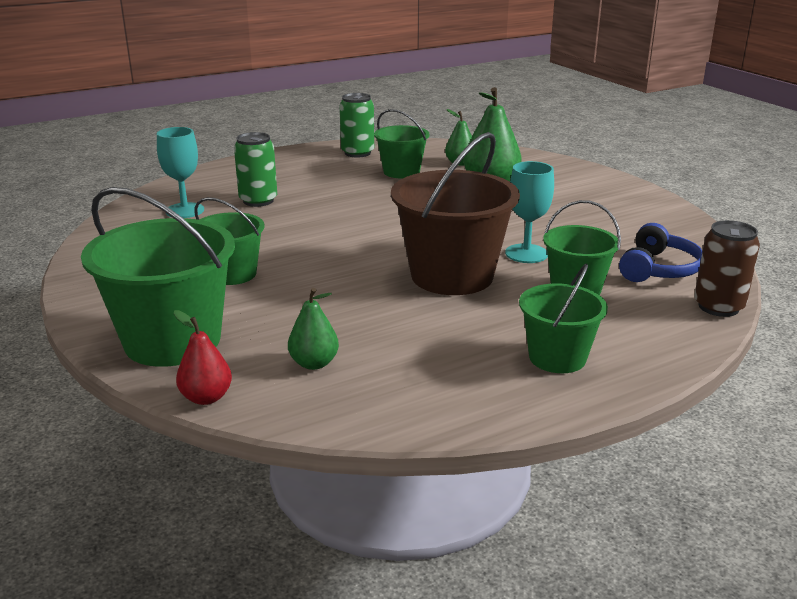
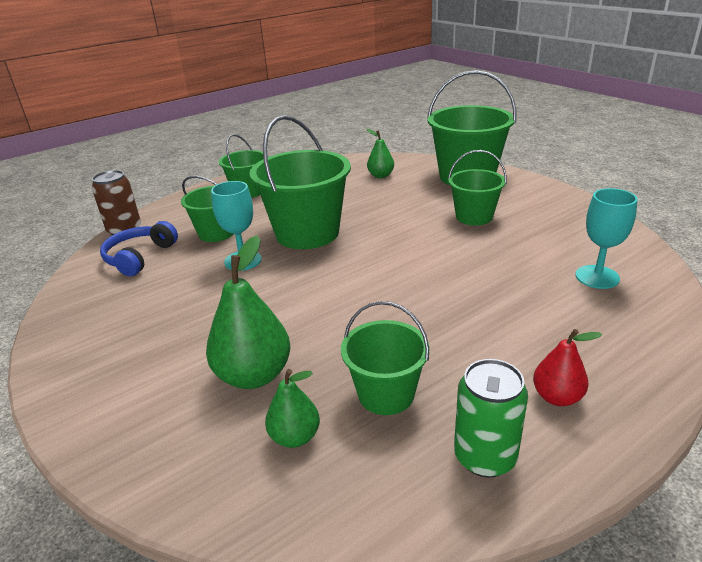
camera: 175 degrees right, 5 degrees up
red pear [174,310,232,405] -> red pear moved to [533,329,602,406]
green can [234,132,277,207] -> none
brown bucket [391,132,520,295] -> green bucket [249,115,351,249]

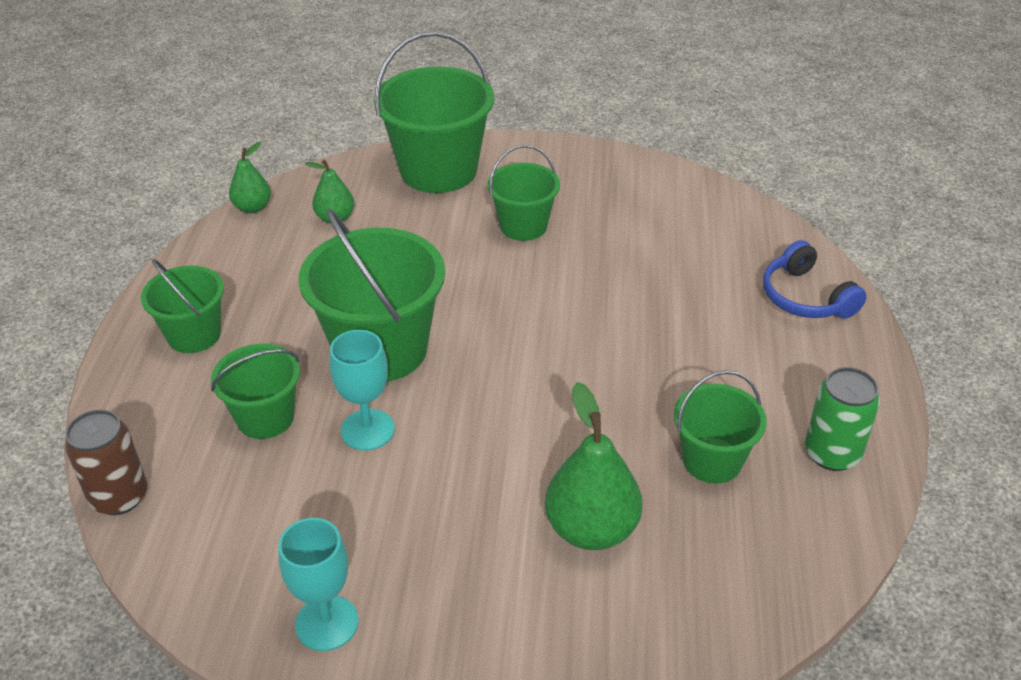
camera: 50 degrees left, 10 degrees up
blue headphones [100,221,178,276] -> blue headphones moved to [763,240,867,319]
green pear [265,369,320,448] -> green pear moved to [229,142,271,213]
red pear [533,329,602,406] -> none
turquoise goblet [575,188,638,289] -> turquoise goblet moved to [278,518,358,651]

